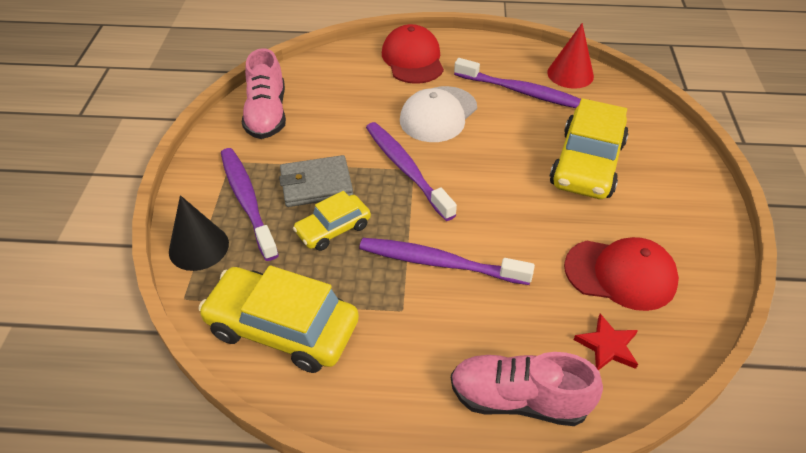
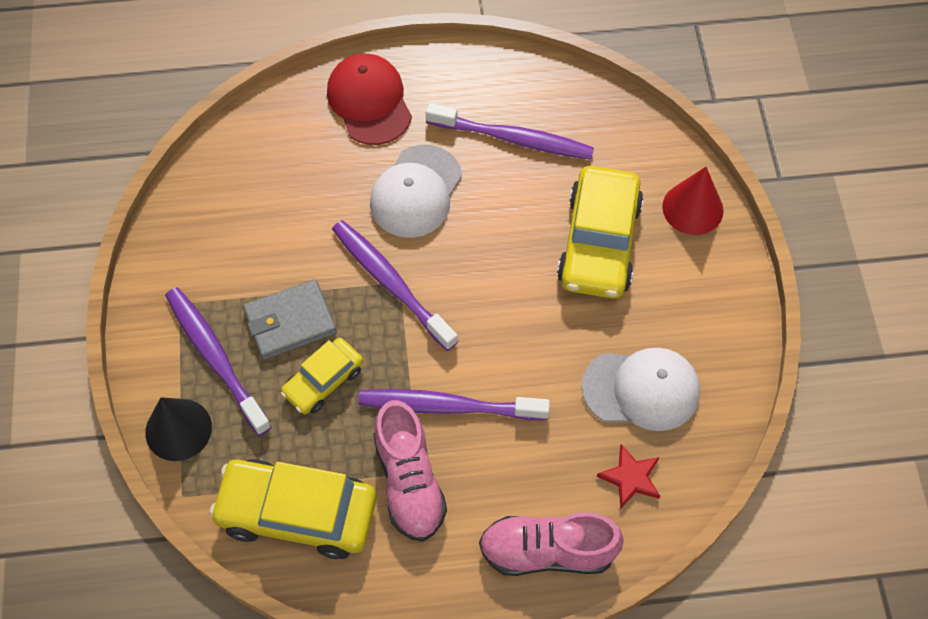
camera: 10 degrees left, 15 degrees up
pink shoe [242,48,286,139] -> pink shoe moved to [373,400,447,542]
red cone [547,23,594,89] -> red cone moved to [662,167,724,235]
red cap [564,237,679,311] -> white cap [581,348,700,431]

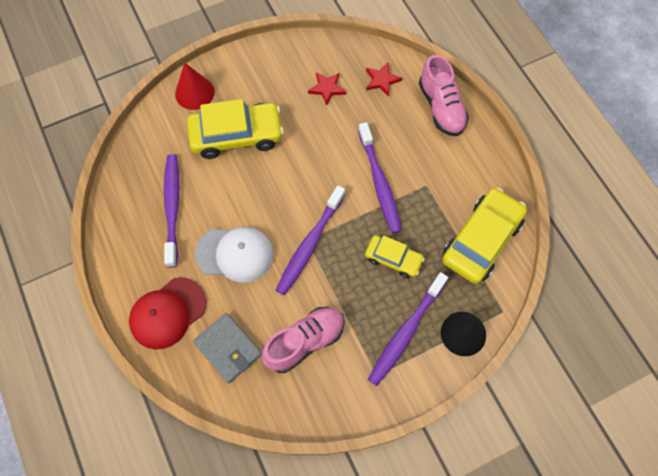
camera: 110 degrees left, 5 degrees up
yellow car [209,459,377,559] -> yellow car turned 135 degrees counterclockwise [442,188,527,284]
grey wallet [243,279,337,360] -> grey wallet moved to [193,313,262,383]
pink shoe [373,400,447,542] -> pink shoe moved to [262,307,345,373]
white cap [581,348,700,431] -> red star [308,72,346,106]

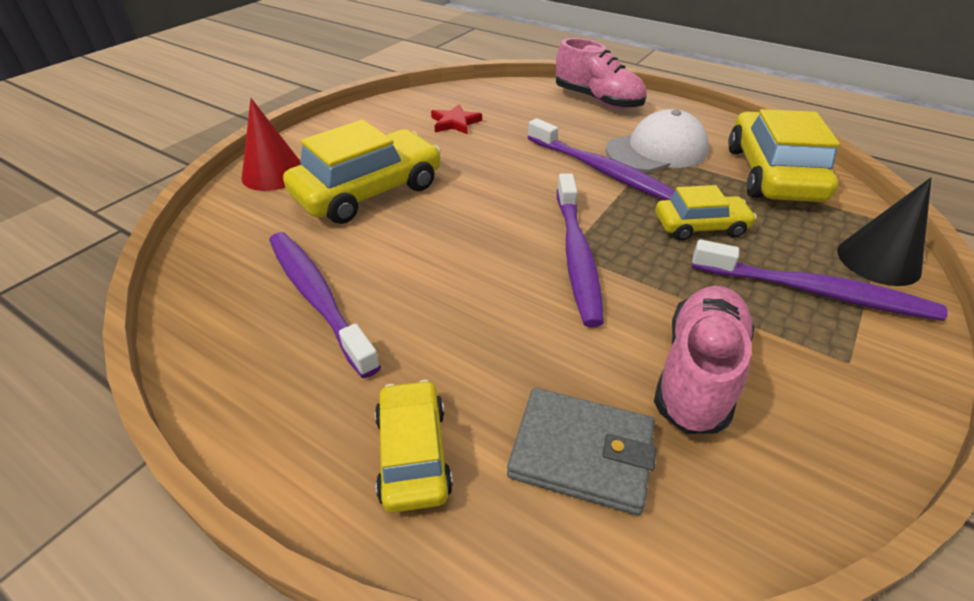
camera: 30 degrees left, 25 degrees down
red cap [129,277,206,349] -> yellow car [375,380,453,513]
white cap [195,227,273,283] -> white cap moved to [606,109,709,172]
red star [366,63,402,97] -> none
purple toothbrush [368,272,448,386] -> purple toothbrush turned 75 degrees counterclockwise [692,239,948,321]

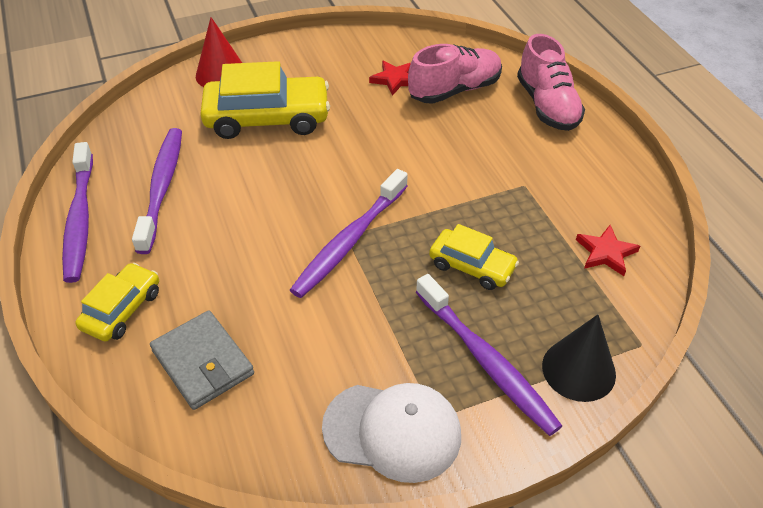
camera: 35 degrees right, 5 degrees up
purple toothbrush [527,118,675,200] -> purple toothbrush moved to [62,142,93,283]
white cap [606,109,709,172] -> white cap moved to [322,383,461,483]
pink shoe [654,286,755,434] -> pink shoe moved to [408,44,502,104]
yellow car [728,109,840,202] -> red star [576,225,640,276]

